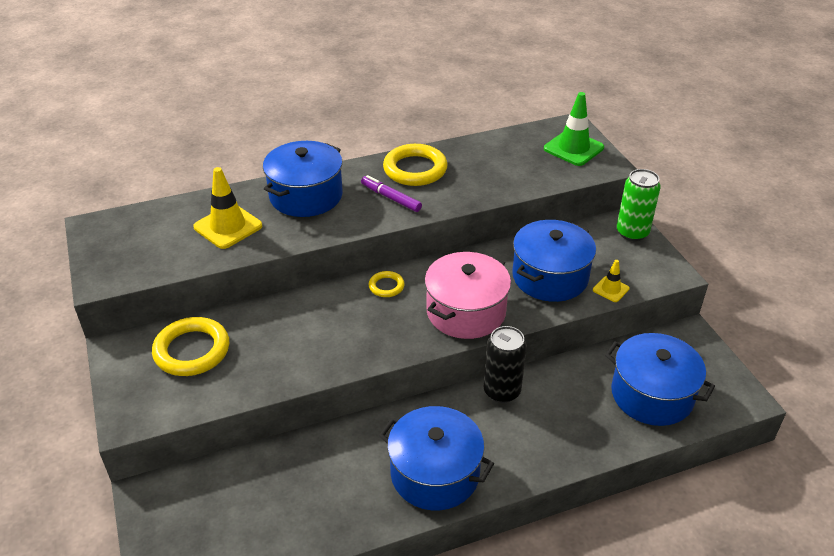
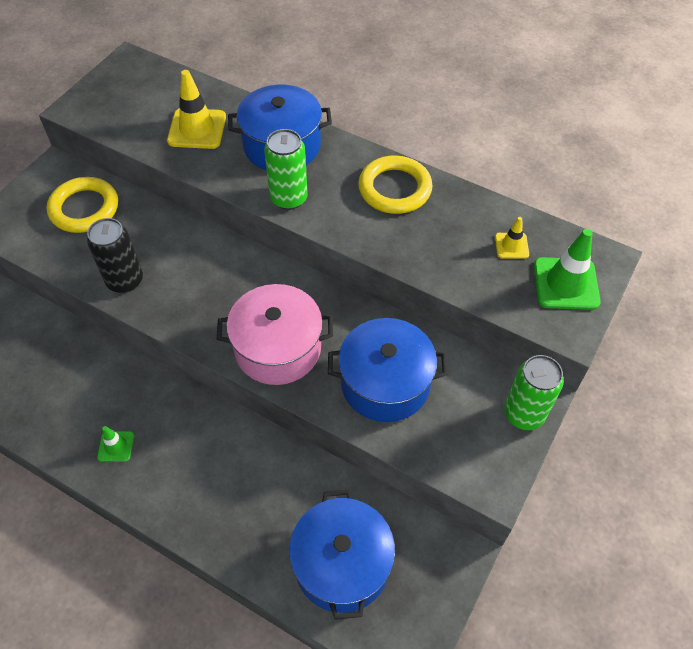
camera: 50 degrees right, 15 degrees up
purple marker [361,175,422,212] -> none
yellow ring [369,271,404,297] -> none
blue pot [379,406,494,510] -> green traffic cone [97,426,134,462]
black can [484,326,527,403] -> black can moved to [87,218,143,293]
yellow traffic cone [593,260,630,302] -> yellow traffic cone moved to [495,217,529,259]
none -> green can [264,129,308,210]

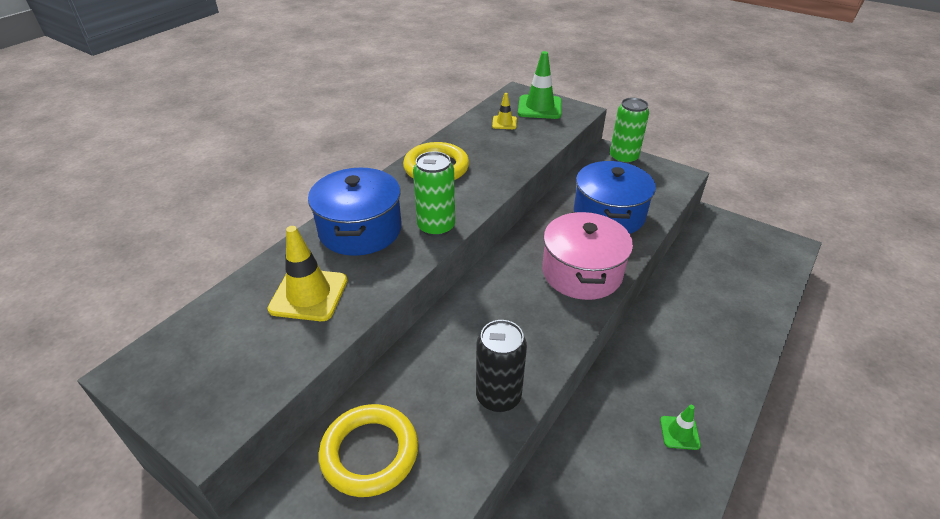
camera: 85 degrees left, 15 degrees down
blue pot [289,490,395,620] -> none

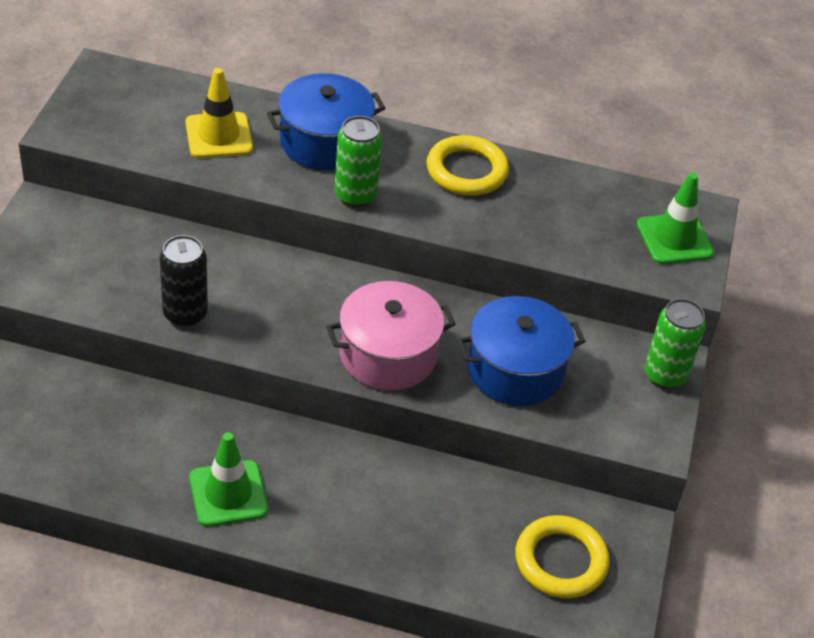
camera: 65 degrees right, 5 degrees up
yellow ring [319,404,418,497] -> yellow ring moved to [515,515,610,598]
yellow traffic cone [492,93,517,129] -> none
green traffic cone [660,405,701,450] -> green traffic cone [189,432,268,527], size x1.85

